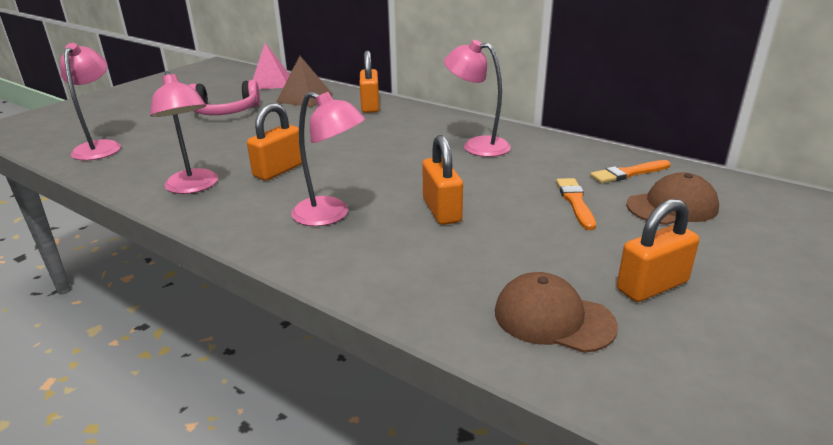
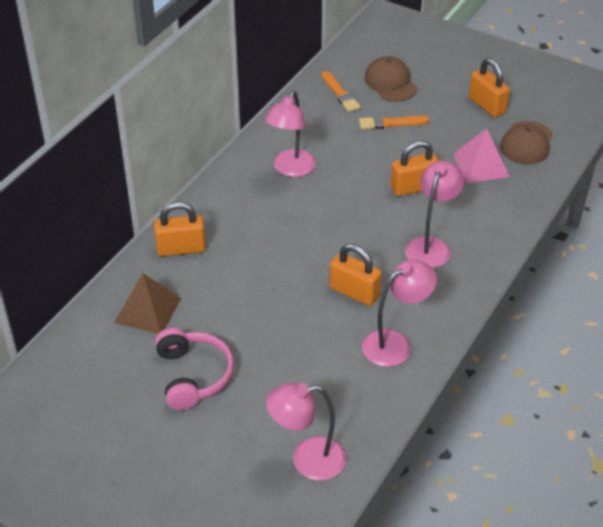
camera: 95 degrees left, 15 degrees up
pink pyramid [253,43,290,89] -> pink pyramid moved to [453,128,510,183]

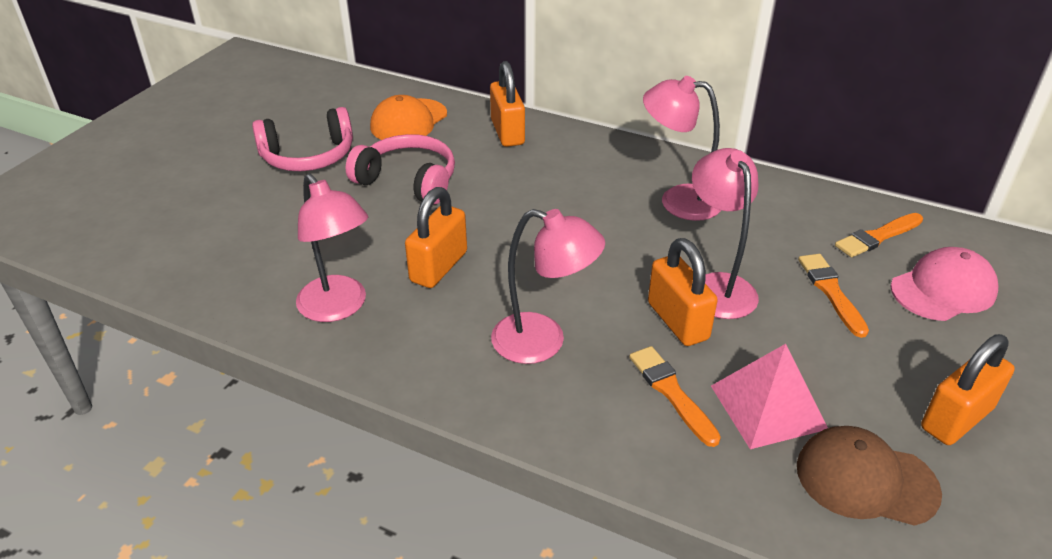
camera: 85 degrees right, 5 degrees down
brown pyramid [114,273,181,334] -> orange cap [370,95,447,140]
pink lamp [266,383,346,481] -> pink lamp moved to [692,148,759,319]
brown cap [365,56,417,101] -> pink cap [891,247,998,321]
none -> pink headphones [346,134,455,205]
none -> orange brush [629,346,721,447]

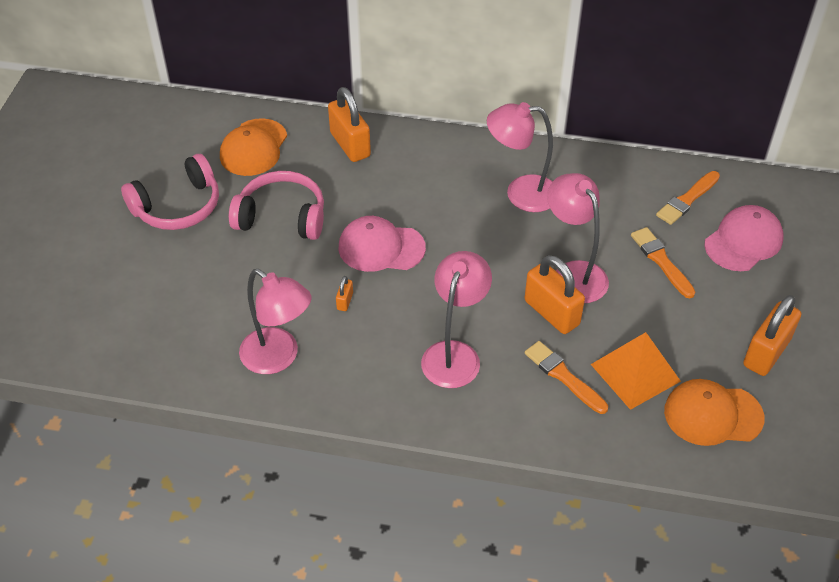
camera: 15 degrees left, 10 degrees up
orange padlock [405,187,467,288] -> orange padlock [336,276,353,311], size x0.44
pink lamp [491,209,605,364] -> pink lamp turned 75 degrees counterclockwise [421,251,492,388]
pink pyramid [711,344,828,449] -> orange pyramid [591,332,681,410]
brown cap [797,426,942,526] -> orange cap [664,379,765,446]
none -> pink cap [339,216,426,272]

